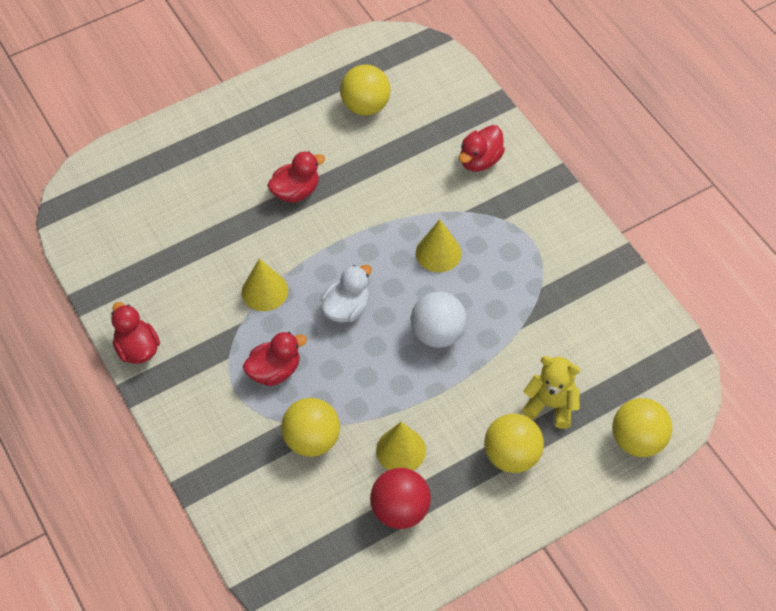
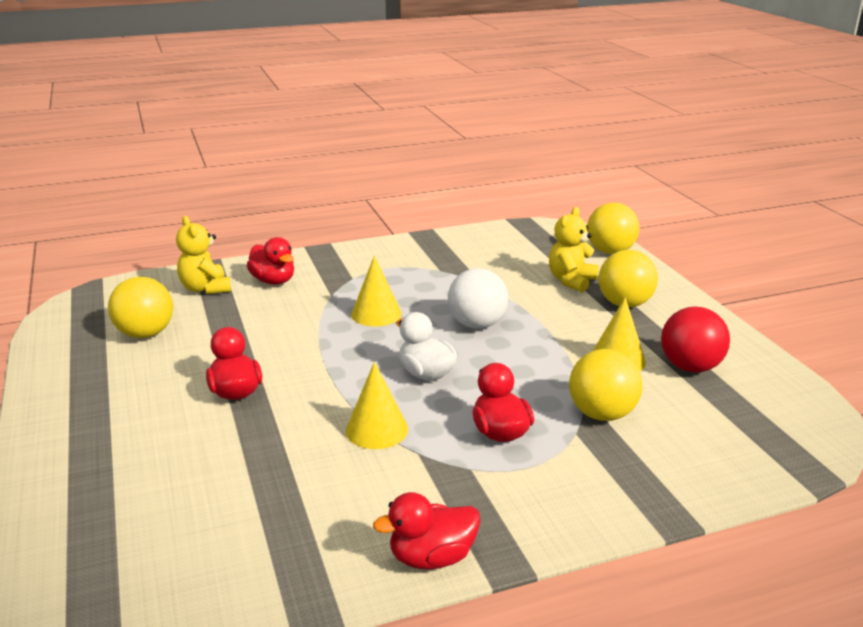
camera: 80 degrees left, 30 degrees down
none -> yellow teddy bear [176,216,231,294]

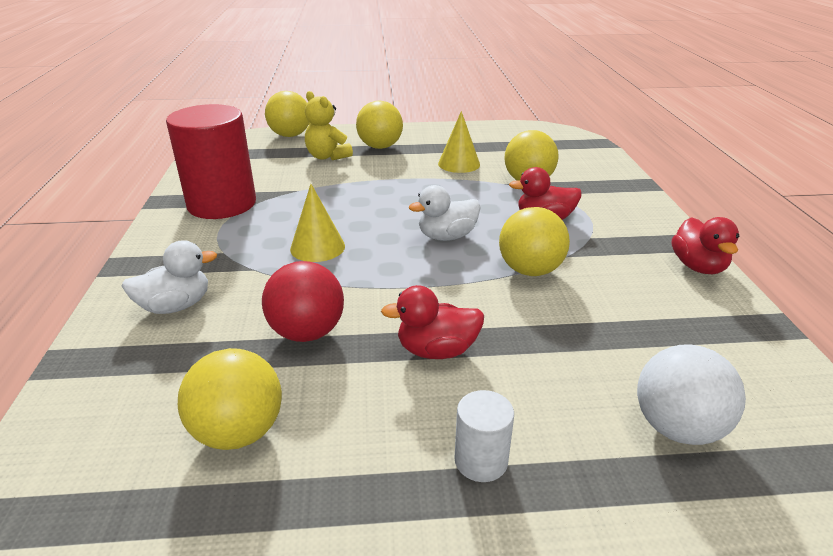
camera: 75 degrees left, 5 degrees up
yellow teddy bear [176,216,231,294] -> none
red duck [247,237,294,285] -> white duck [122,240,217,314]
yellow cone [346,362,408,449] -> yellow ball [499,207,570,276]
white ball [448,268,508,329] -> white ball moved to [637,344,746,445]
red ball [661,306,730,373] -> red ball moved to [262,261,344,342]
none -> red cylinder [166,104,256,219]
none -> white cylinder [455,390,514,482]

